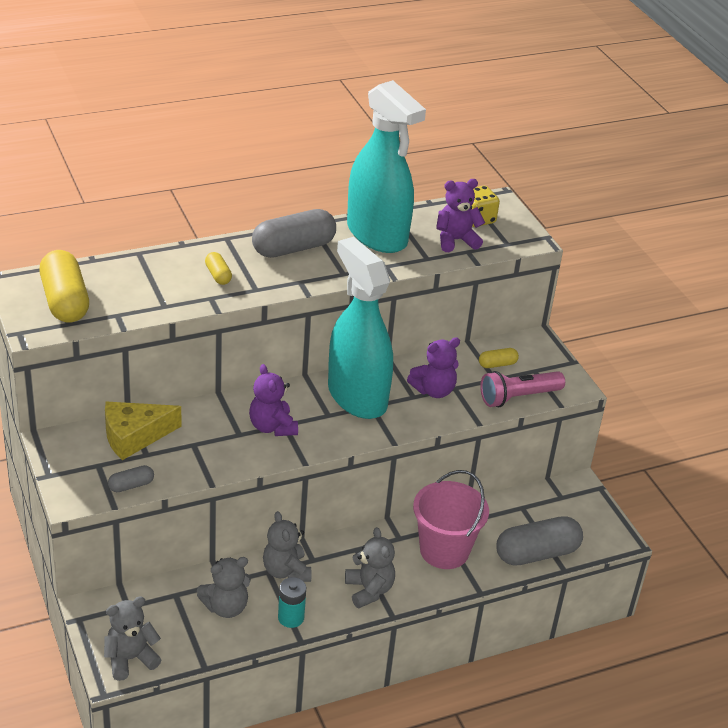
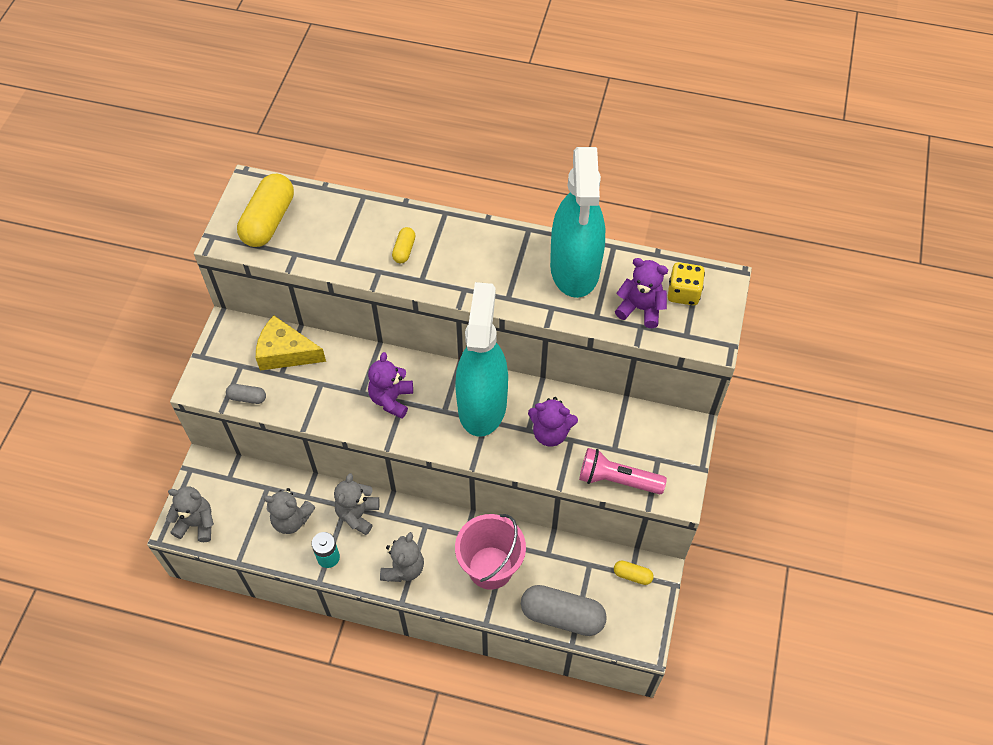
camera: 40 degrees right, 20 degrees up
grey capsule [252,209,336,258] -> none
yellow capsule [479,348,519,368] -> yellow capsule moved to [614,561,654,585]

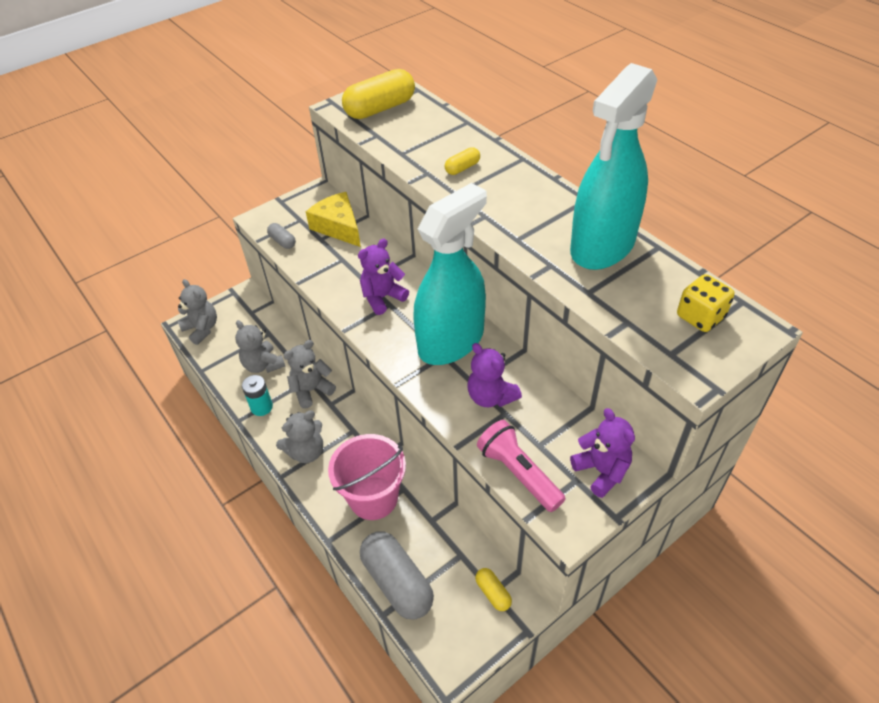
camera: 40 degrees right, 10 degrees down
purple teddy bear [615,258,668,328] -> purple teddy bear moved to [570,408,635,498]

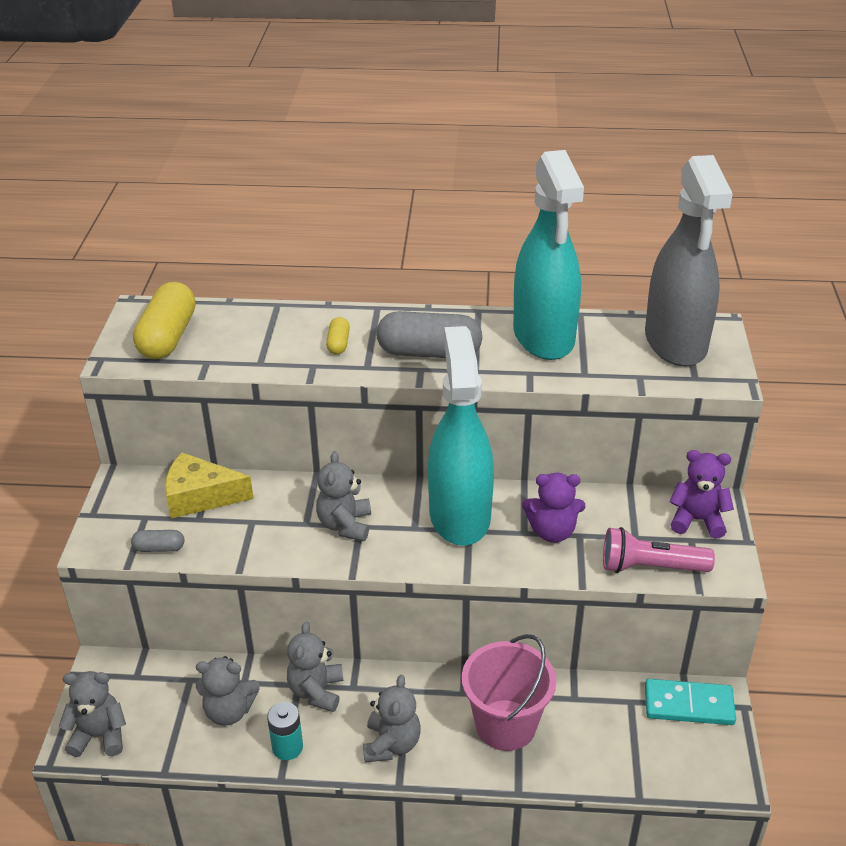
camera: 50 degrees left, 10 degrees down
purple teddy bear [358,239,409,315] -> grey teddy bear [316,451,371,541]
grey capsule [360,531,434,620] -> grey capsule moved to [376,311,482,358]
yellow capsule [475,568,512,611] -> turquoise domino [645,679,736,725]
yellow dice [677,274,735,332] -> grey spray bottle [645,155,733,366]

